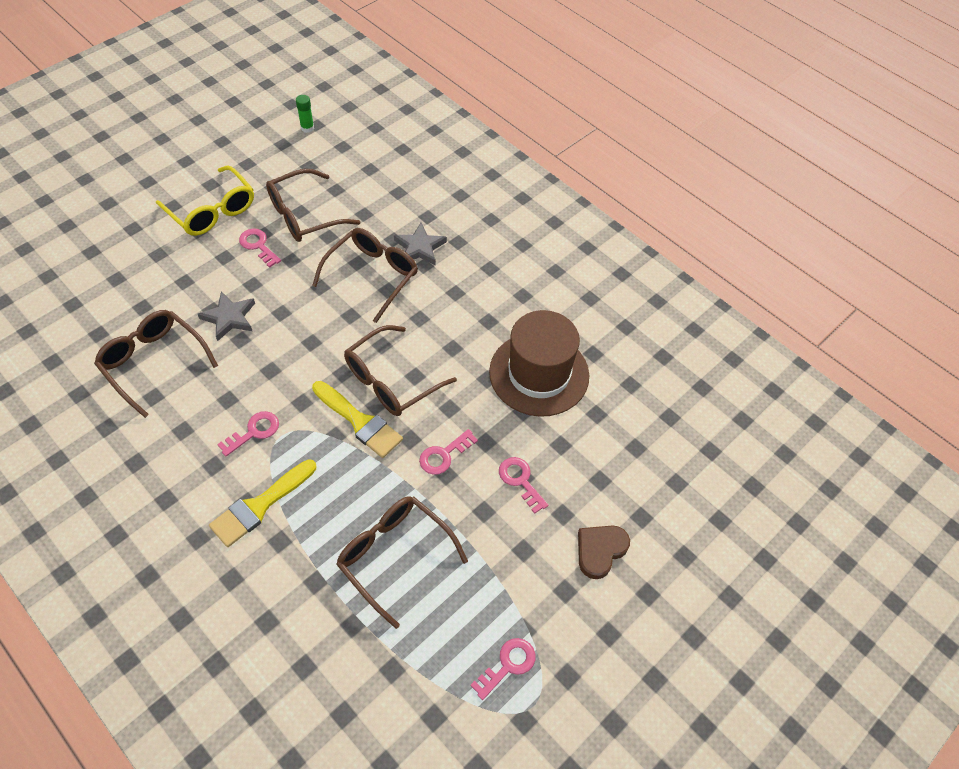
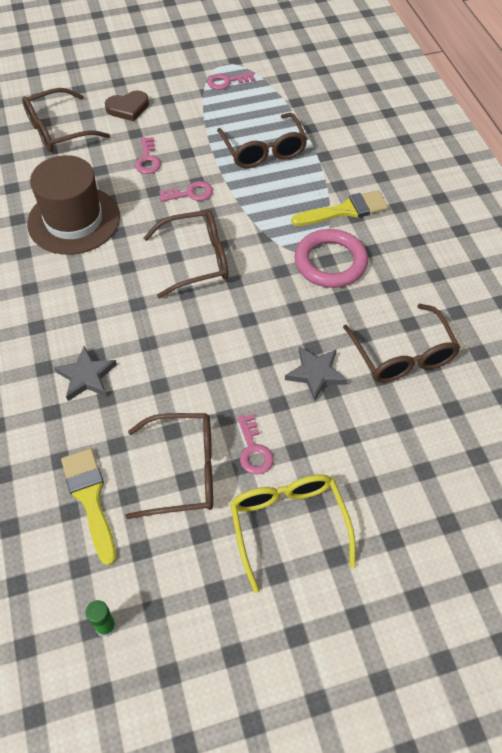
camera: 150 degrees left, 0 degrees up
pink key [217,411,279,456] -> pink ring [295,229,368,288]
brown glasses [312,228,418,323] -> brown glasses moved to [22,88,110,152]
yellow brush [312,381,403,458] -> yellow brush moved to [61,448,117,566]

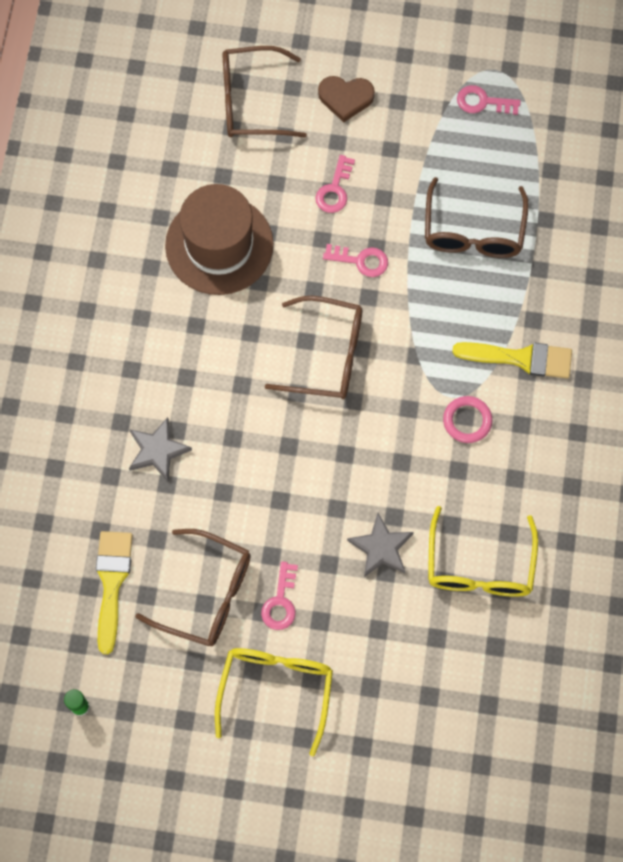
camera: 25 degrees right, 15 degrees up
pink ring [295,229,368,288] -> pink ring [443,396,492,443], size x0.58
brown glasses [343,304,461,383] -> yellow glasses [428,506,538,597]

